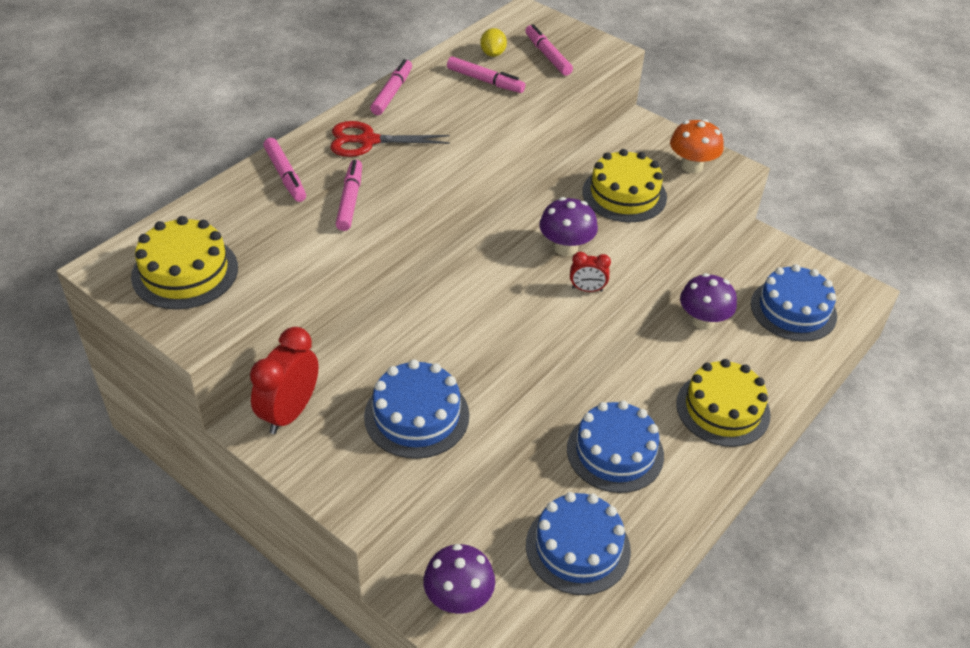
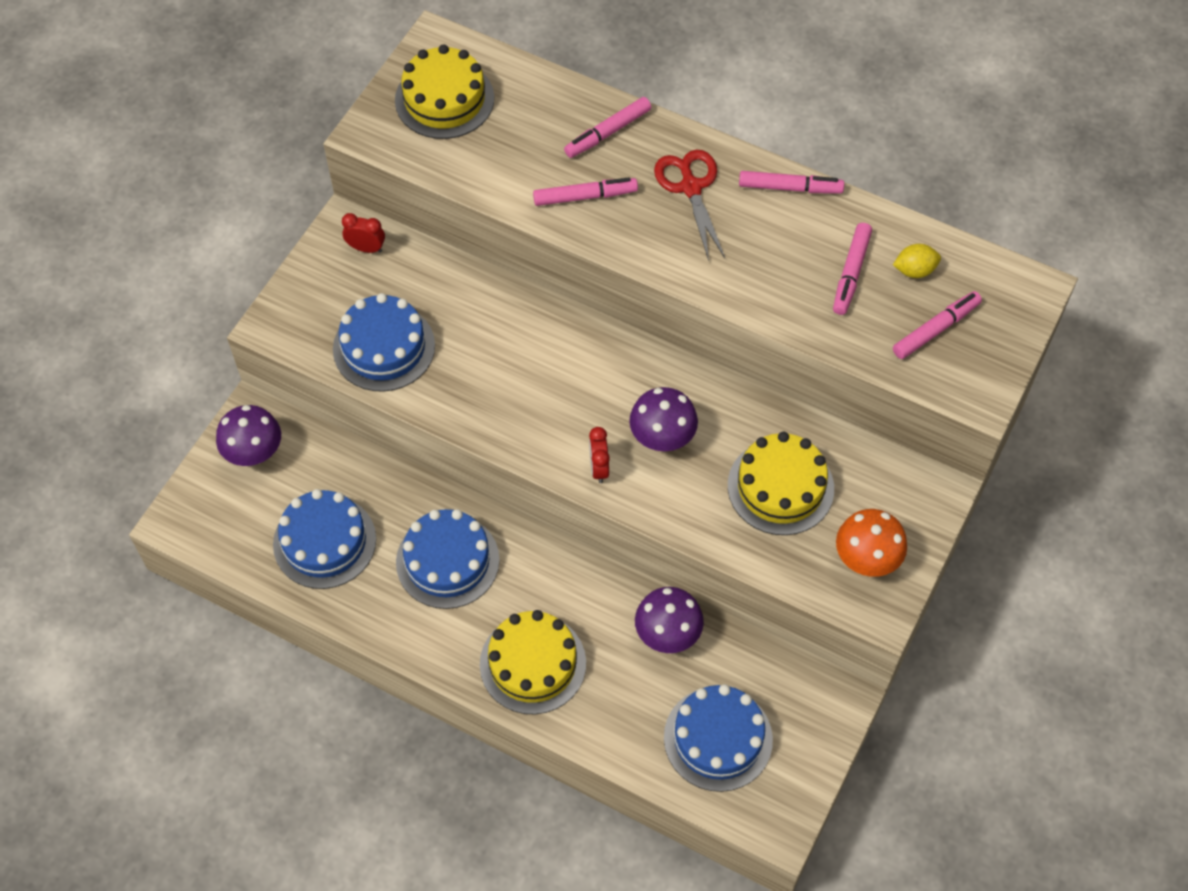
camera: 80 degrees right, 15 degrees up
red clock [250,327,319,434] -> red clock [342,213,385,253], size x0.55

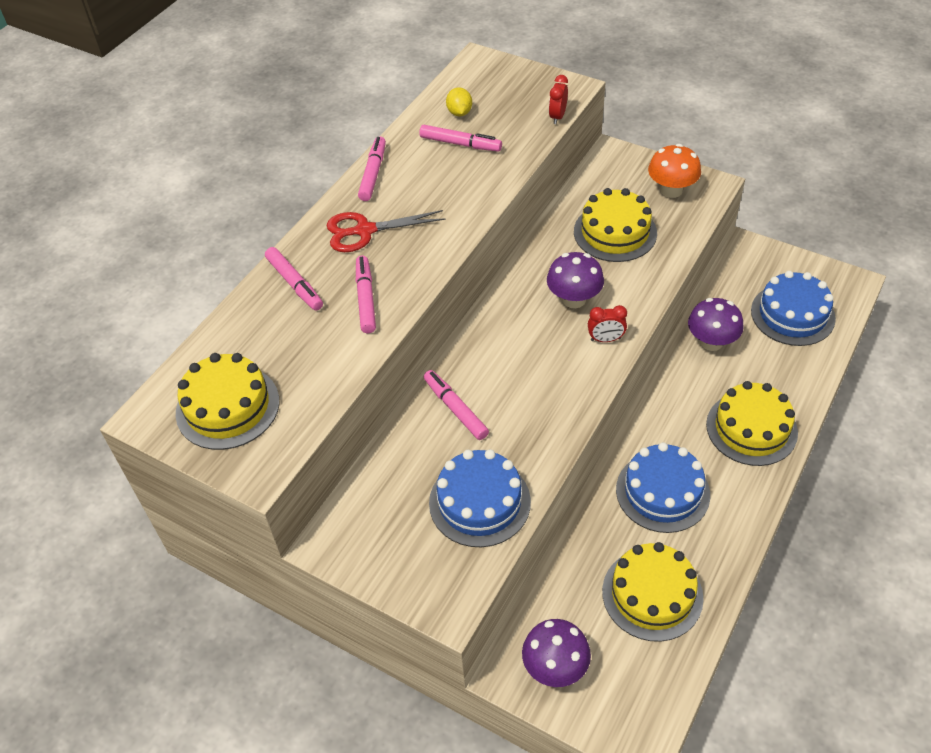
camera: 85 degrees left, 10 degrees down
blue cake [273,489,376,589] -> yellow cake [602,542,703,642]
red clock [342,213,385,253] -> red clock moved to [549,75,568,124]
pink marker [893,291,982,359] -> pink marker moved to [424,370,489,440]

